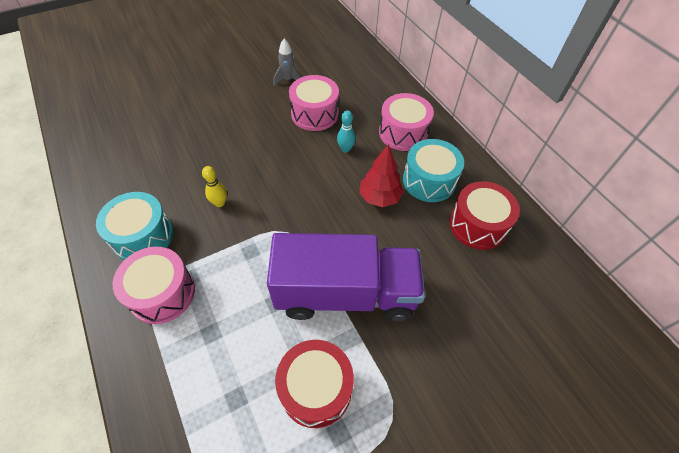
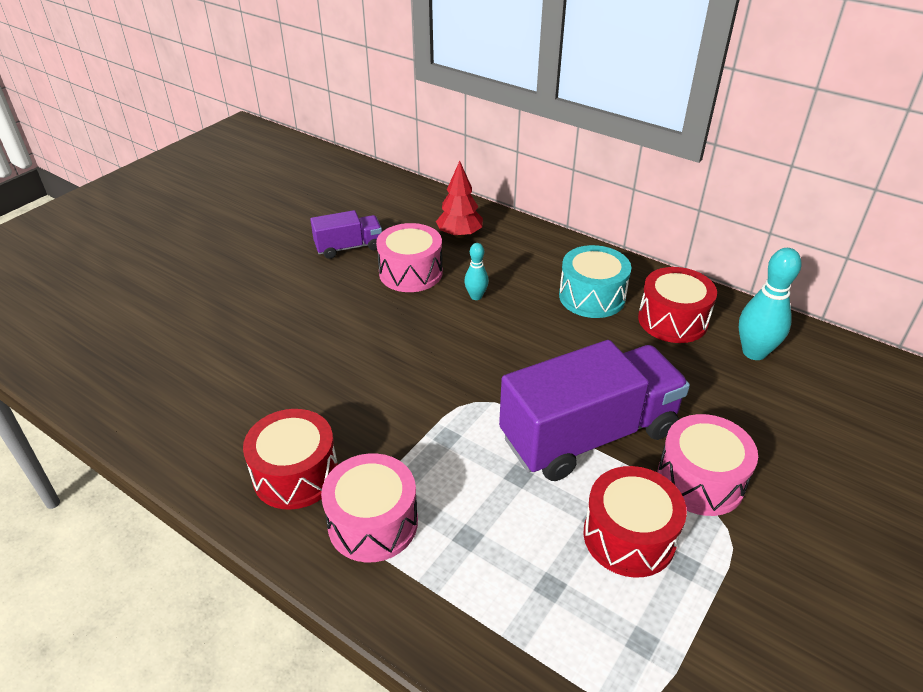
camera: 25 degrees left, 15 degrees down
turquoise drum [96,192,173,260] -> red drum [243,409,338,510]
yellow bowling pin [202,166,227,207] -> none
grey rocket [274,39,301,86] -> purple truck [310,210,382,259]
red tree [359,144,404,207] -> red tree moved to [436,161,483,238]
pink drum [379,93,434,151] -> pink drum moved to [657,414,758,516]
none -> turquoise bowling pin [739,248,801,360]

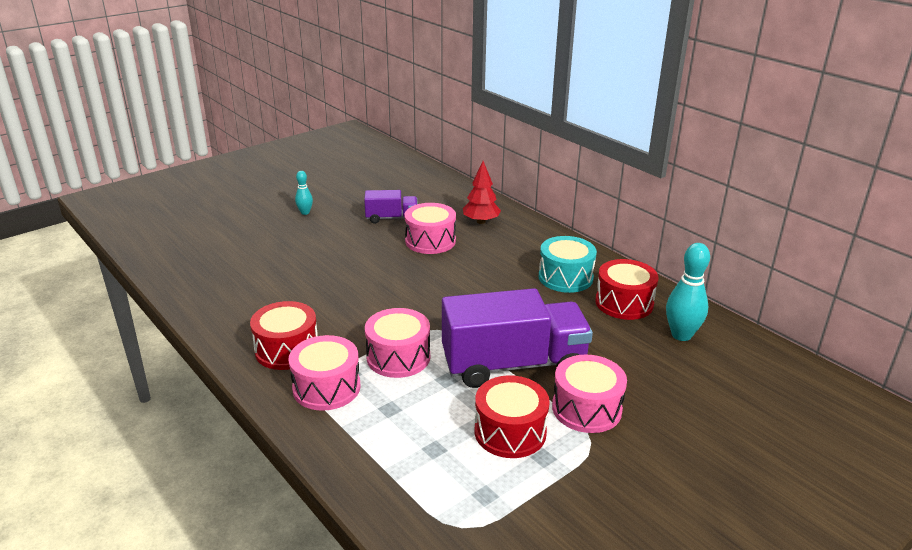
camera: 15 degrees right, 10 degrees down
turquoise bowling pin [464,243,489,300] -> turquoise bowling pin moved to [295,171,313,215]
none -> pink drum [365,308,430,378]

